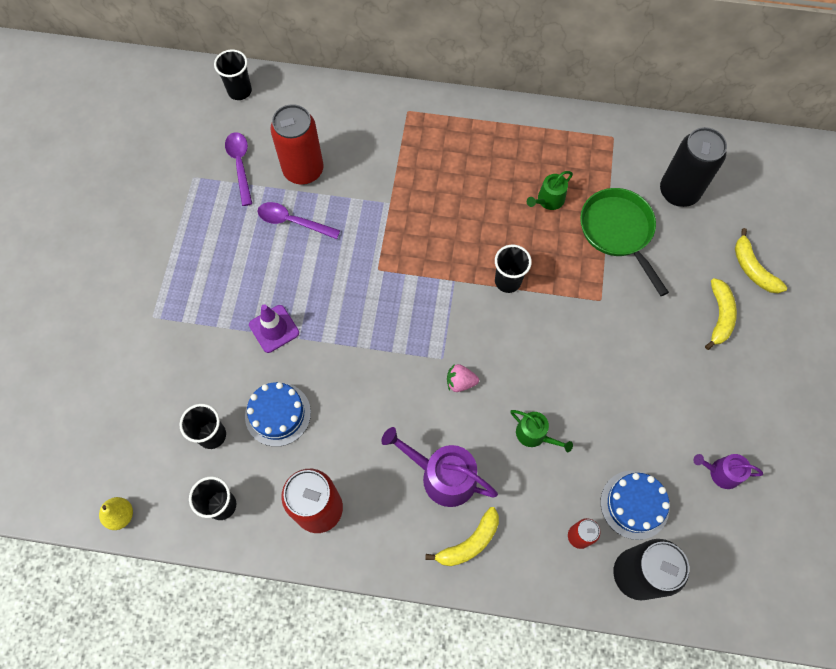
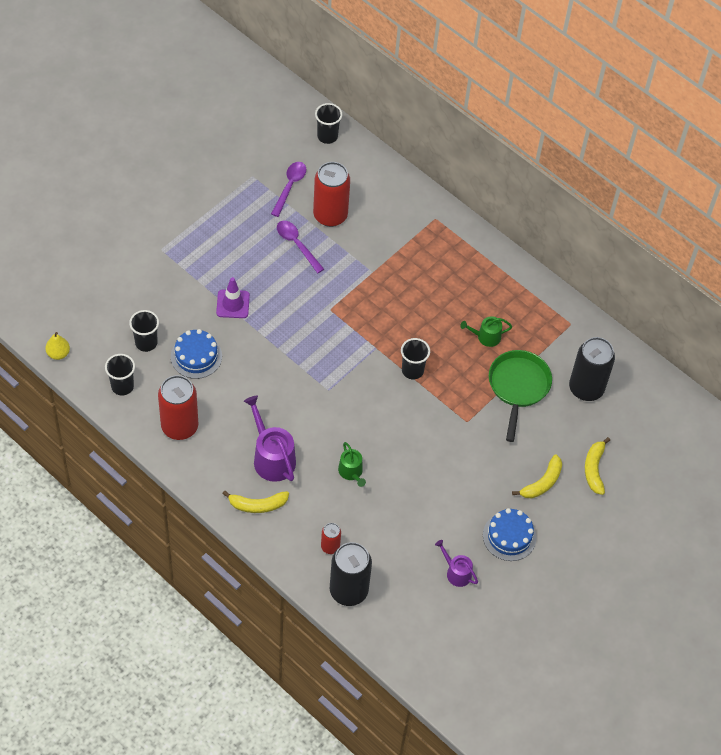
camera: 30 degrees right, 10 degrees down
pink strawberry [447,364,479,392] -> none
blue cake [601,471,670,540] -> blue cake moved to [483,508,537,561]

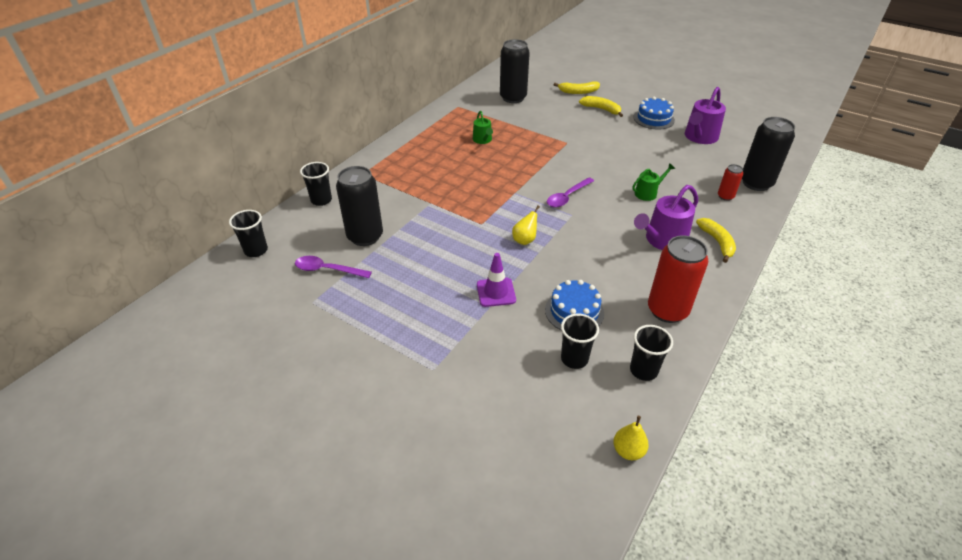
camera: 95 degrees left, 15 degrees down
purple spoon [277,221,324,273] -> purple spoon moved to [547,177,594,208]
red can [313,162,350,227] -> black can [336,166,383,246]
black cup [401,338,430,379] -> black cup moved to [300,162,332,206]
purple watering can [435,540,478,587] -> purple watering can [685,87,726,144], size x1.73
green pan [489,350,552,442] -> none
none -> yellow pear [512,205,540,245]

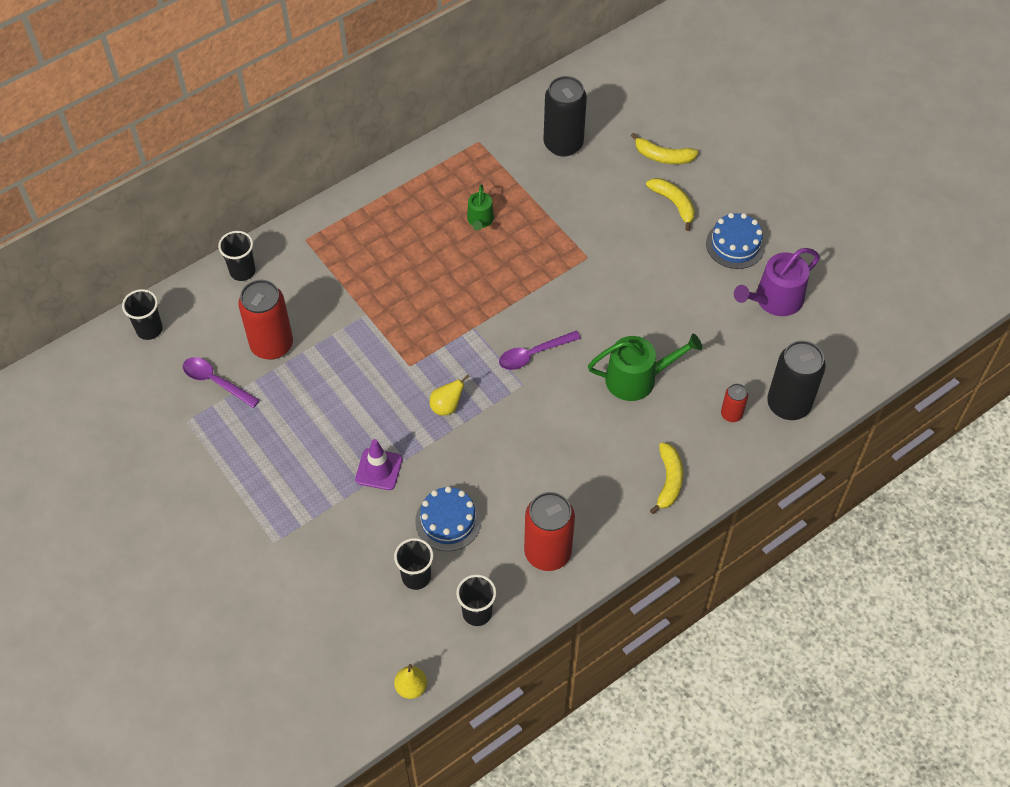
camera: 20 degrees right, 15 degrees up
black can [336,166,383,246] -> red can [238,280,293,360]
green watering can [632,163,675,201] -> green watering can [588,334,702,401], size x1.73
purple watering can [634,185,698,250] -> none

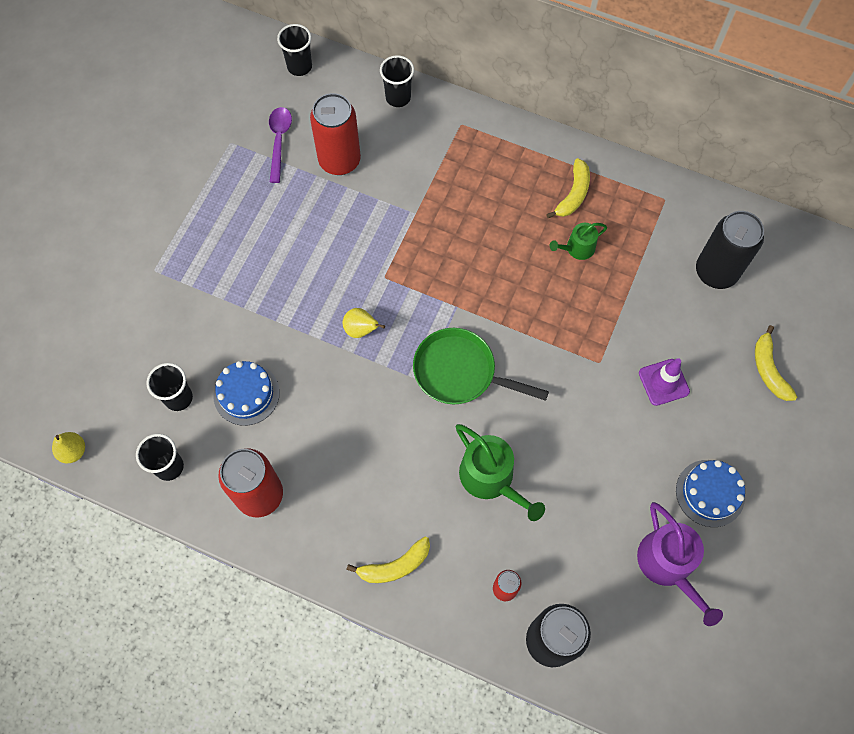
camera: 60 degrees right, 10 degrees up
purple traffic cone [355,439,402,490] -> purple traffic cone moved to [639,358,690,406]
purple spoon [499,331,581,370] -> green pan [413,328,549,404]
yellow banana [646,178,695,231] -> yellow banana moved to [546,158,590,218]
purple watering can [734,248,820,316] -> purple watering can turned 135 degrees counterclockwise [637,502,723,626]

